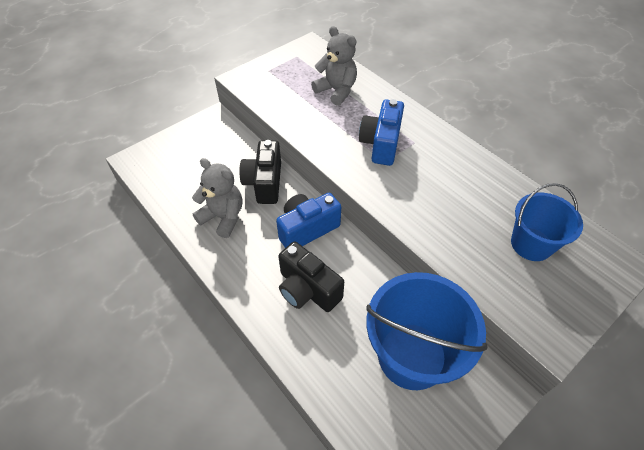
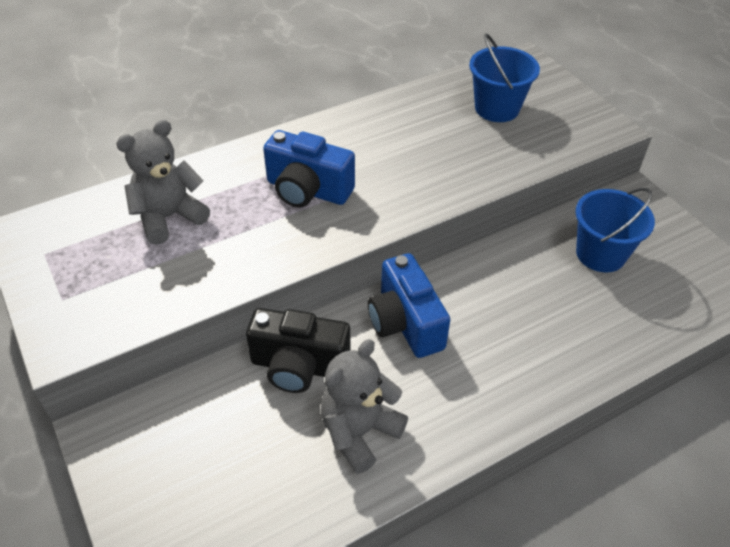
camera: 80 degrees left, 5 degrees down
black camera [278,241,344,312] -> none
blue bucket [366,272,487,390] -> blue bucket [575,188,655,272], size x0.62

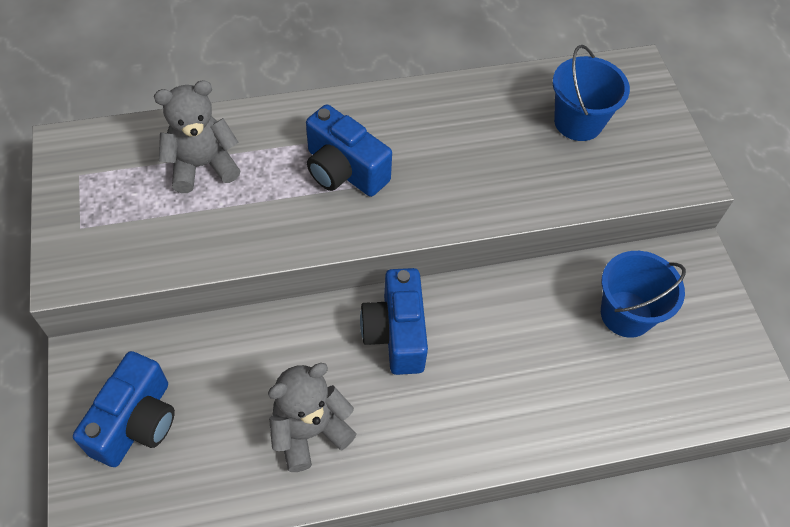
camera: 15 degrees right, 10 degrees up
black camera [246,308,350,393] -> none
none -> blue camera [73,351,175,467]

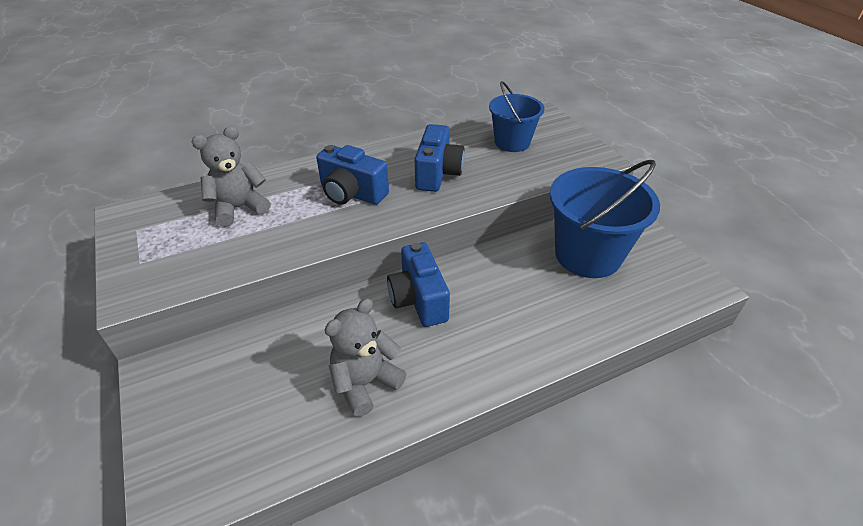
camera: 10 degrees left, 15 degrees down
blue camera [73,351,175,467] -> blue camera moved to [415,124,465,192]
blue bucket [601,251,686,338] -> blue bucket [550,160,660,278], size x1.62

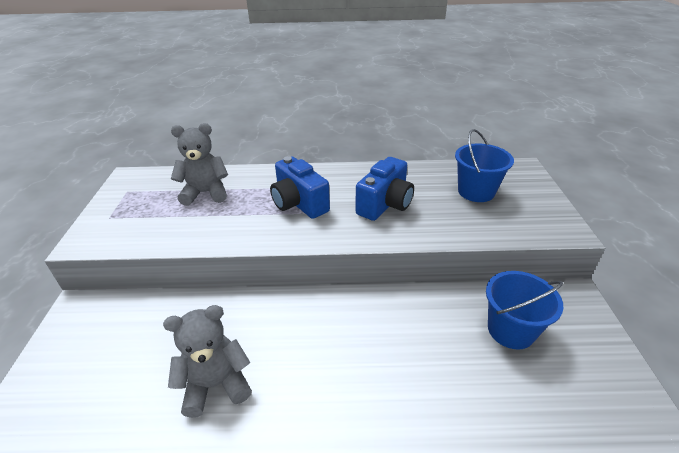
camera: 25 degrees right, 5 degrees down
blue camera [387,242,450,327] -> none
blue bucket [550,160,660,278] -> blue bucket [486,271,563,349], size x0.62

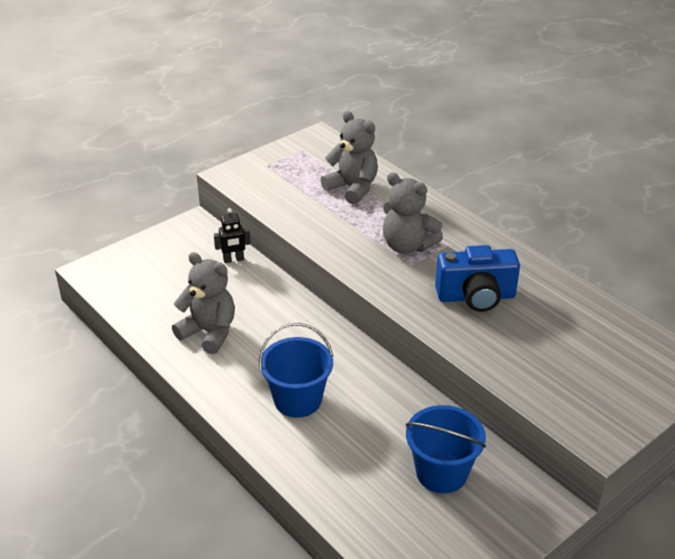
camera: 50 degrees right, 0 degrees up
blue camera [270,156,330,219] -> grey teddy bear [383,172,443,254]
blue bucket [455,129,514,202] -> blue bucket moved to [259,323,333,418]
none -> black robot [214,208,251,263]

